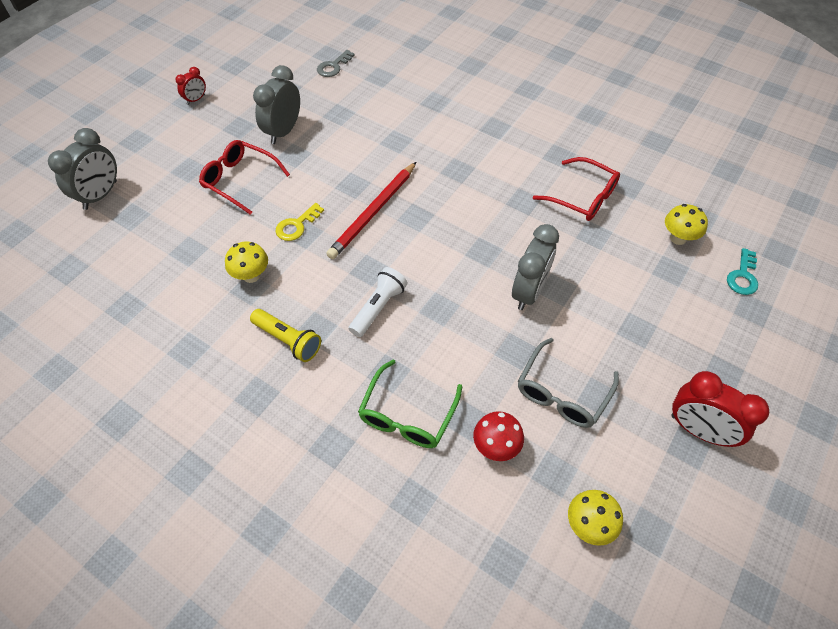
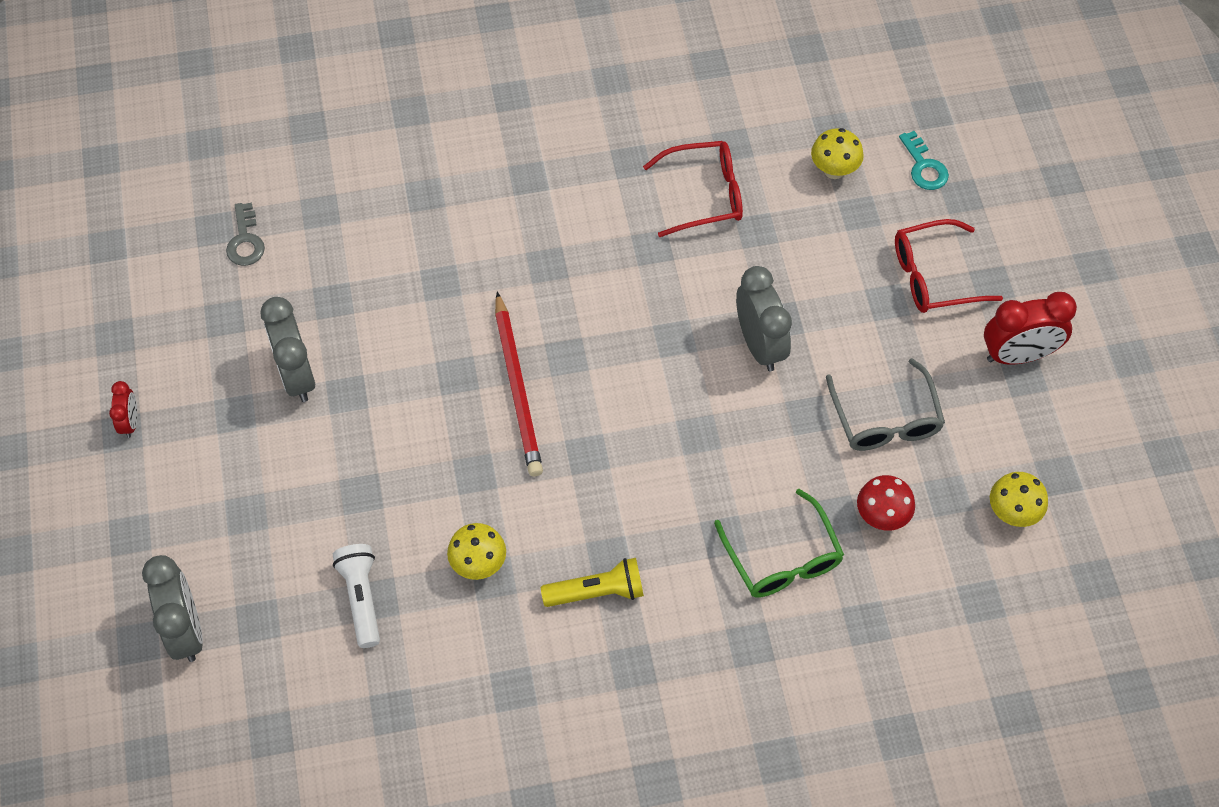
camera: 45 degrees left, 5 degrees up
red glasses [199,140,290,215] -> red glasses moved to [895,219,1003,313]
yellow key [276,203,324,241] -> none
white flashlight [349,267,407,337] -> white flashlight moved to [333,544,380,648]

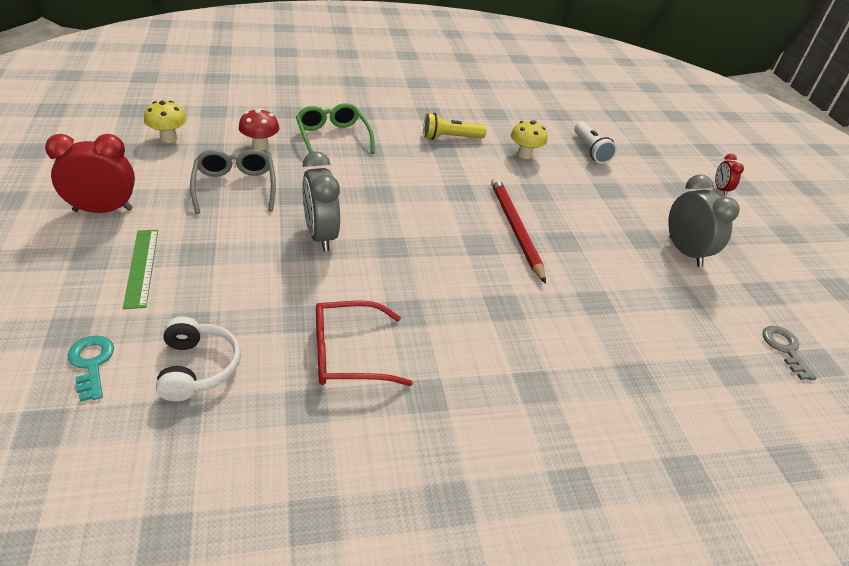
camera: 175 degrees right, 20 degrees down
red clock [109,381,137,438] -> red clock moved to [715,154,744,196]
grey clock [142,555,203,662] -> none
yellow mushroom [811,128,864,179] -> white headphones [156,316,241,401]
red glasses [895,219,1003,313] -> green ruler [123,230,158,309]

